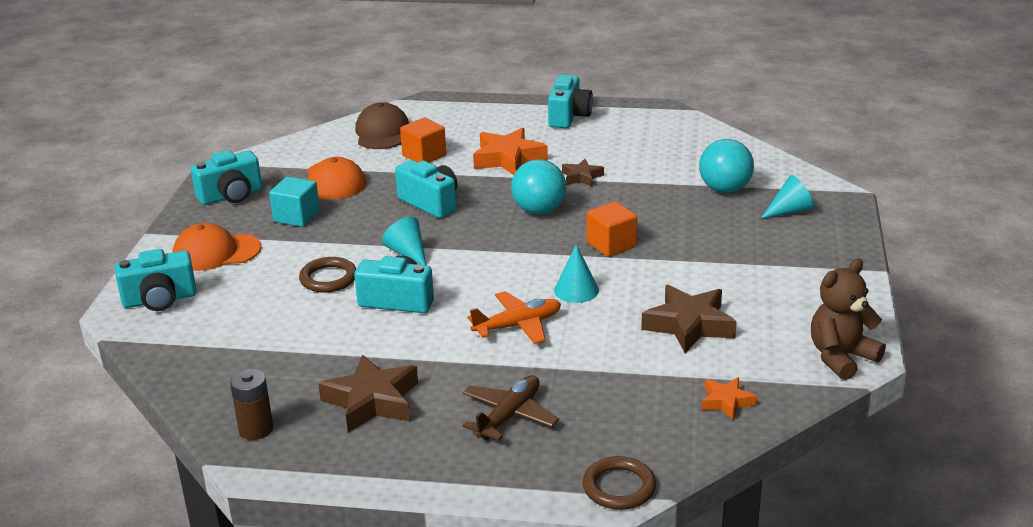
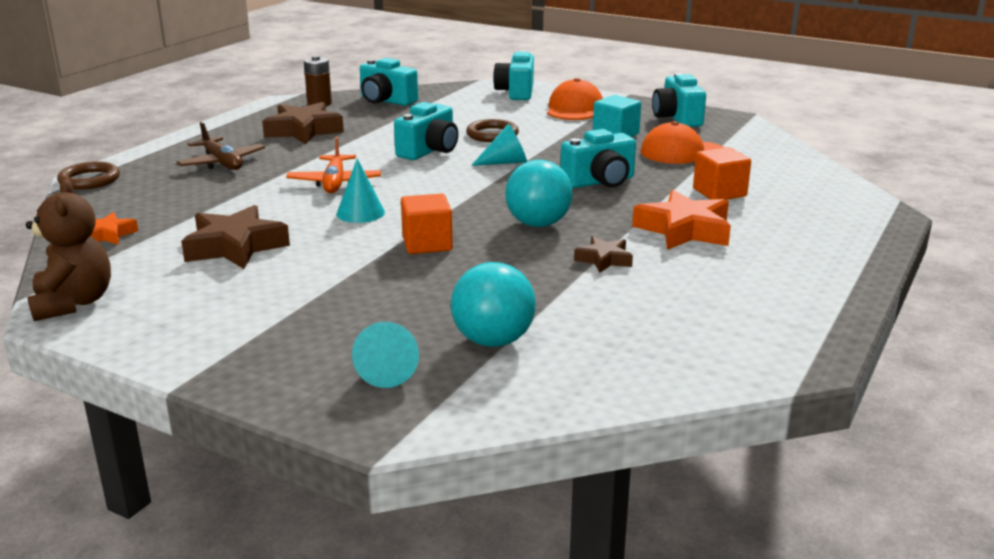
camera: 110 degrees right, 5 degrees down
brown cap [355,102,409,149] -> none
turquoise camera [548,74,593,128] -> turquoise camera moved to [360,58,418,106]

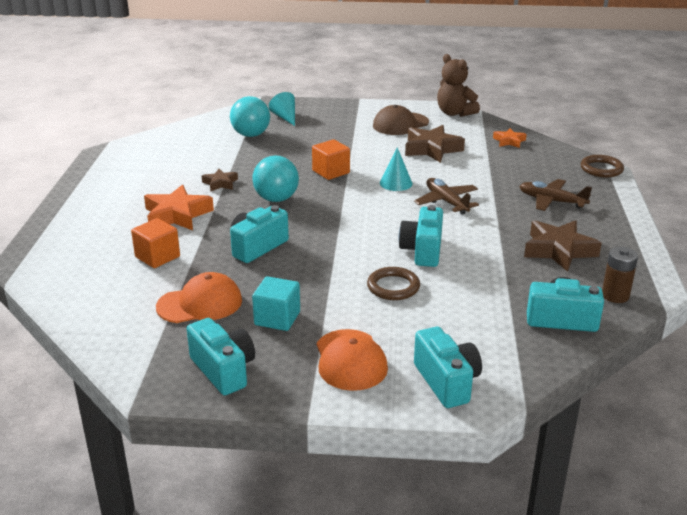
camera: 155 degrees right, 5 degrees up
orange plane [286,136,381,193] -> brown plane [414,178,479,215]
turquoise cone [471,123,527,166] -> none
none -> brown cap [373,105,429,135]

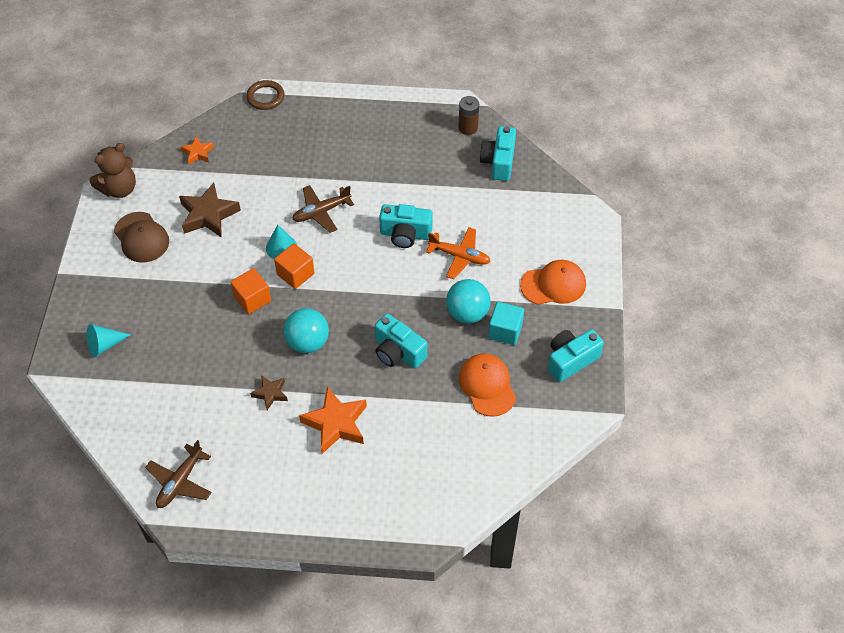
camera: 90 degrees left, 25 degrees up
orange cube [131,218,180,268] -> orange cube moved to [274,243,315,289]
turquoise ball [230,96,270,137] -> turquoise ball moved to [446,279,491,324]
brown ring [367,267,420,300] -> orange plane [426,227,491,279]
turquoise camera [414,327,482,408] -> none
brown plane [519,179,592,211] -> brown plane moved to [145,440,212,508]
brown star [524,220,602,272] -> none

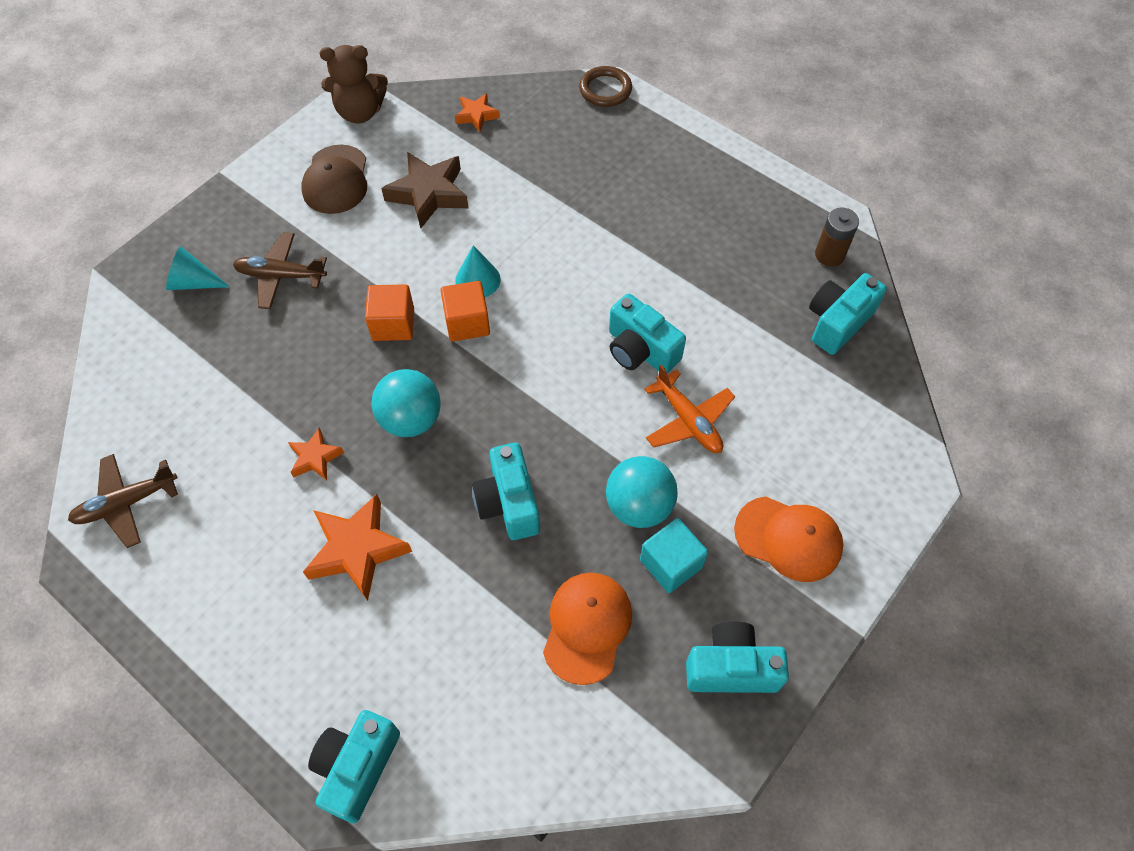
camera: 35 degrees right, 5 degrees up
brown star [250,376,288,410] -> orange star [288,428,344,480]
brown plane [292,185,354,233] -> brown plane moved to [233,232,327,309]
none -> turquoise camera [308,710,400,823]

